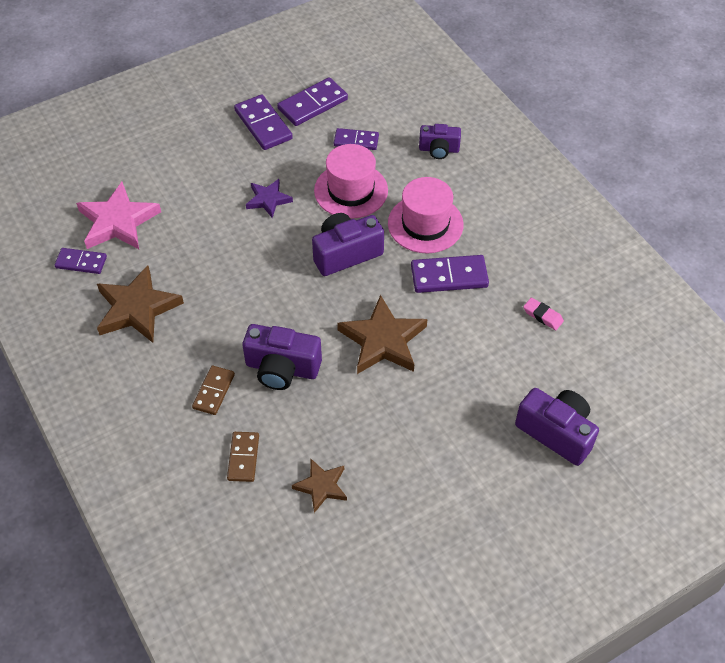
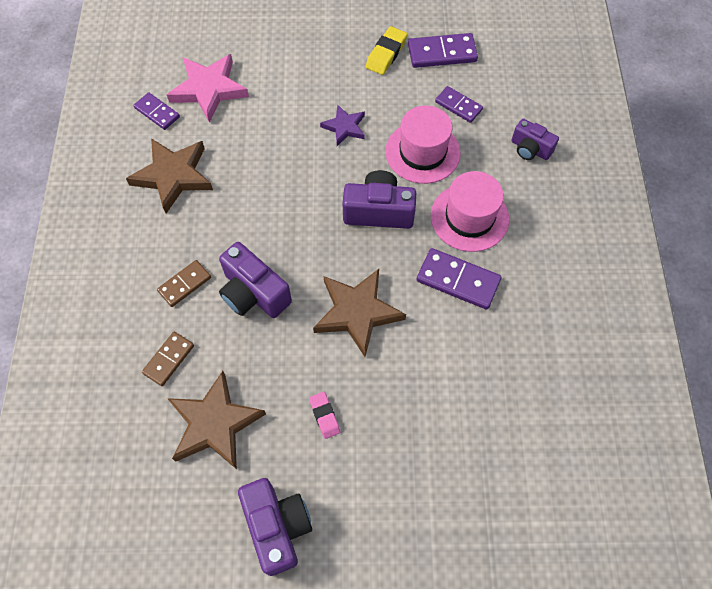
camera: 30 degrees right, 10 degrees up
purple domino [234,94,293,150] -> yellow eraser [366,26,407,75]
brown star [292,459,347,513] -> brown star [167,371,266,469], size x1.74
purple camera [515,388,599,466] -> purple camera moved to [238,478,312,576]
pink eraser [523,298,564,330] -> pink eraser moved to [309,392,340,439]

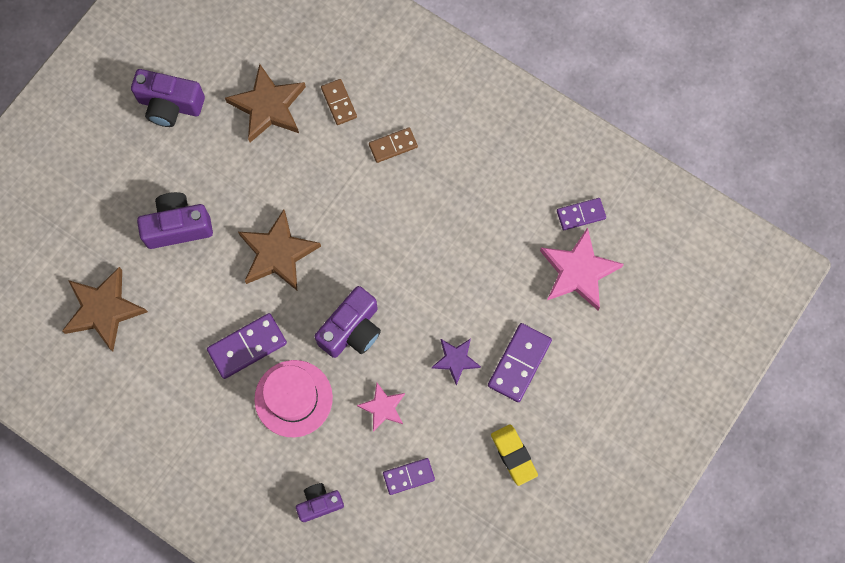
camera: 125 degrees right, 10 degrees up
brown star [126,138,213,213] -> brown star moved to [62,267,148,351]
brown domino [157,260,211,307] -> brown domino turned 75 degrees clockwise [369,127,418,163]
purple camera [219,242,292,318] -> purple camera moved to [137,192,213,249]
pink eraser [309,392,340,439] -> none
pink hat [385,105,461,184] -> pink star [357,383,405,432]
purple domino [408,33,478,68] -> purple domino moved to [488,323,552,402]

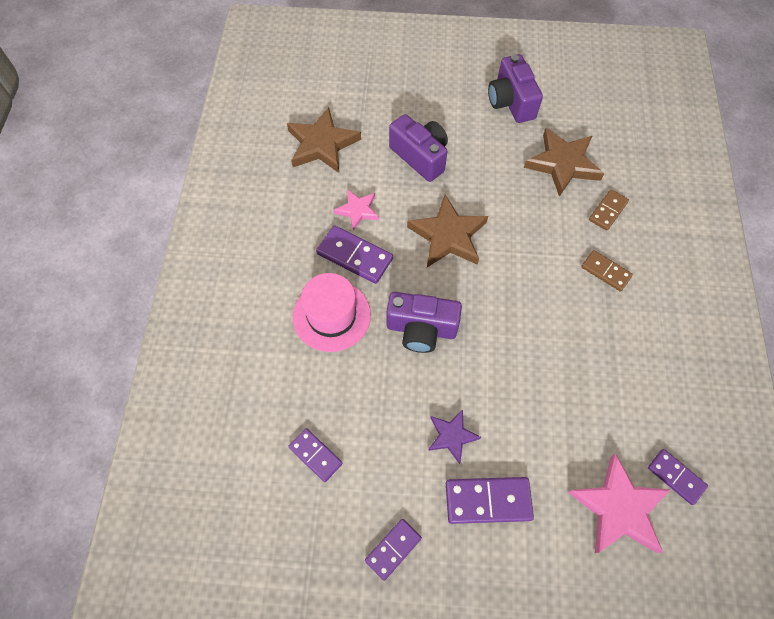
camera: 60 degrees right, 10 degrees down
purple camera [296,483,344,522] -> none
pink star [357,383,405,432] -> pink star moved to [334,189,379,231]
yellow eraser [491,424,538,486] -> purple domino [365,519,422,581]

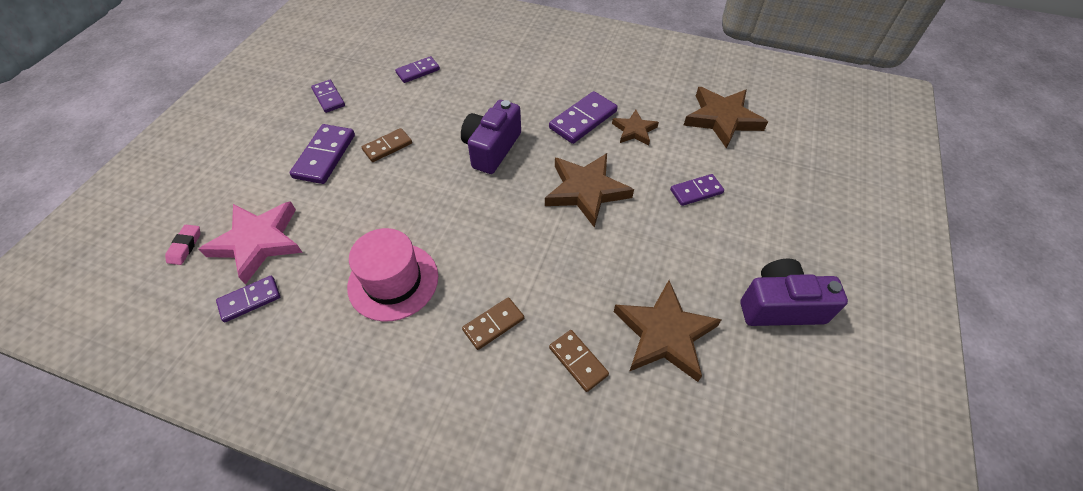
camera: 105 degrees right, 10 degrees down
pink hat [293,273,371,352] -> pink hat moved to [347,228,438,321]
pink star [334,189,379,231] -> brown star [612,110,659,146]
purple camera [389,114,448,182] -> purple domino [670,174,724,206]
purple star [428,409,481,464] -> brown domino [362,128,412,162]
none -> pink eraser [165,225,200,265]

